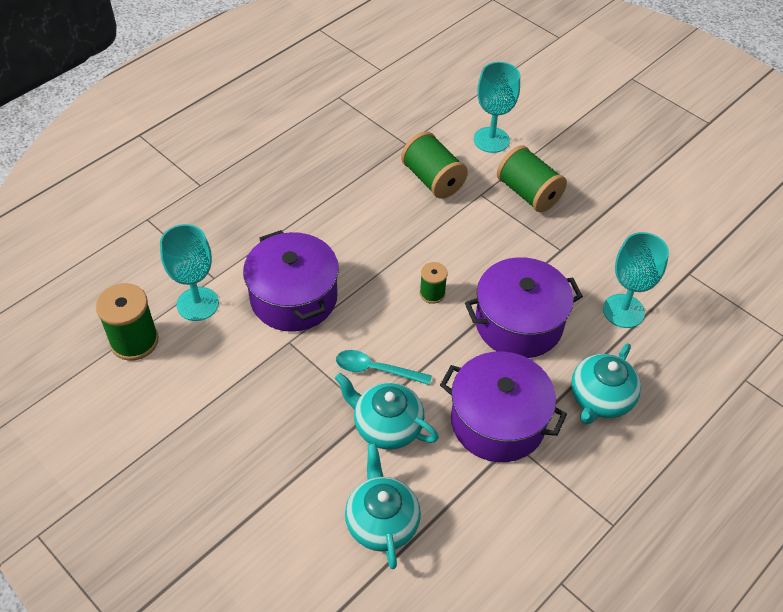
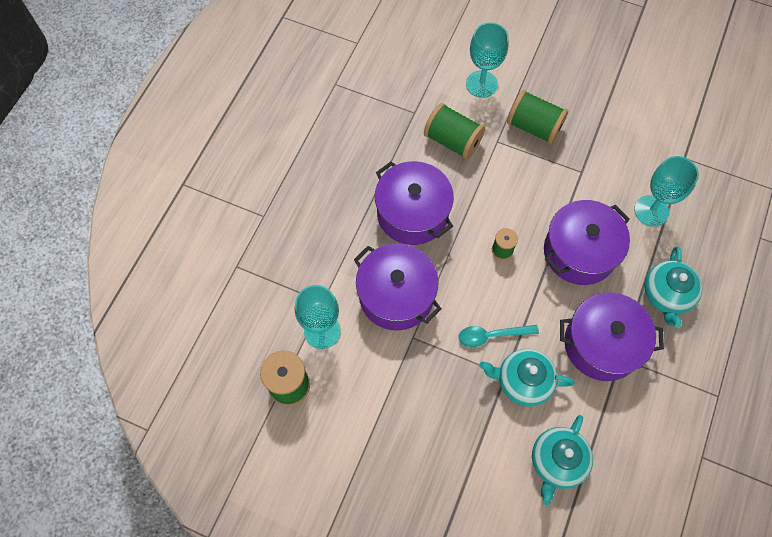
camera: 20 degrees left, 15 degrees up
turquoise teapot [345,443,421,569] -> turquoise teapot turned 120 degrees counterclockwise [532,415,593,506]
none -> purple pot [375,161,454,245]

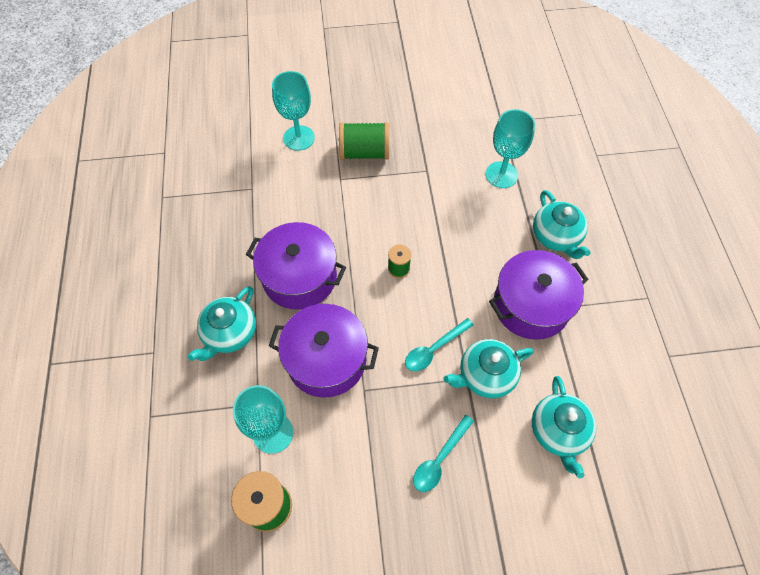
camera: 30 degrees left, 5 degrees down
green spool [424,103,485,159] -> none
purple pot [544,200,630,285] -> none
none -> turquoise teapot [188,286,256,361]
none -> turquoise spoon [413,415,474,492]

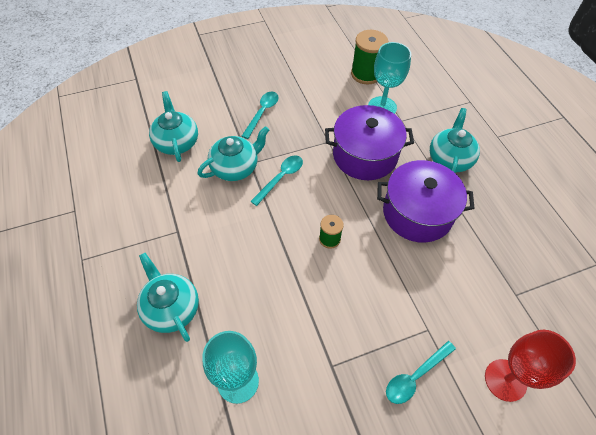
camera: 165 degrees right, 5 degrees down
turquoise goblet [272,71,315,151] -> red goblet [485,330,576,402]
green spool [339,122,389,160] -> turquoise spoon [386,341,456,404]
purple pot [489,250,589,340] -> none

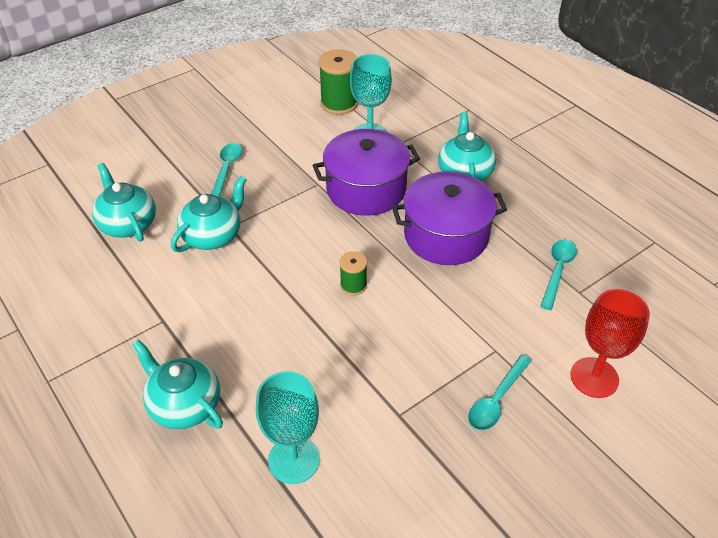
camera: 15 degrees left, 10 degrees down
turquoise spoon [250,156,303,206] -> turquoise spoon moved to [540,239,577,310]

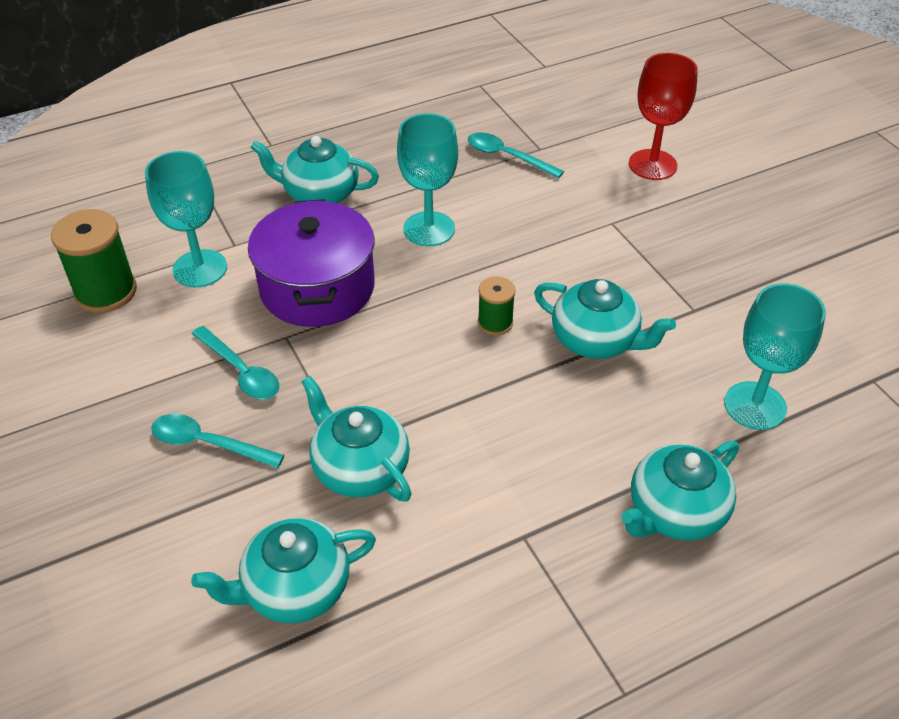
camera: 80 degrees left, 0 degrees up
purple pot [392,171,507,265] -> turquoise goblet [397,113,458,246]
turquoise spoon [468,354,532,430] -> turquoise spoon moved to [192,326,279,399]
none -> turquoise teapot [534,279,676,359]

